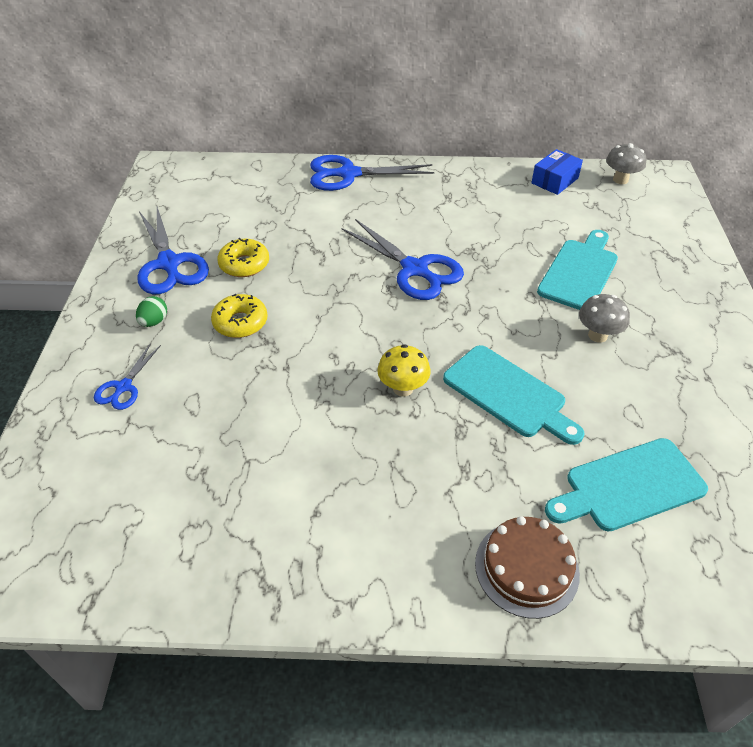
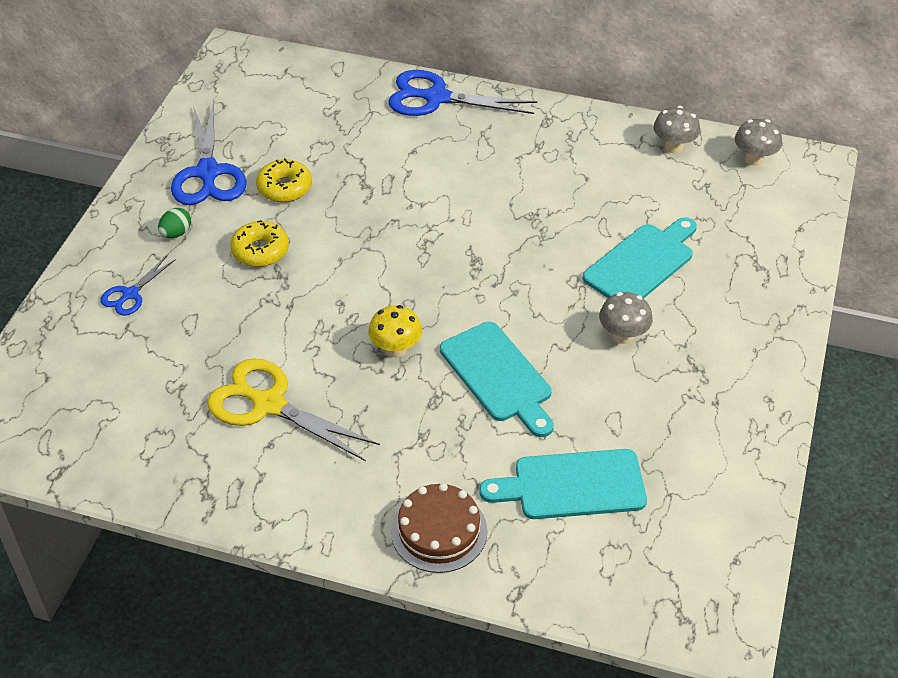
camera: 15 degrees right, 0 degrees up
blue scissors [341,219,464,300] -> none
blue box [532,149,583,195] -> grey mushroom [653,106,700,154]
none -> yellow scissors [207,358,380,461]

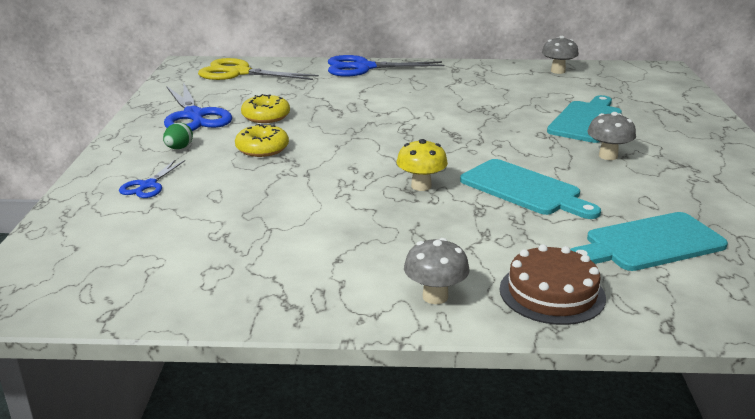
camera: 15 degrees left, 20 degrees down
yellow scissors [207,358,380,461] -> yellow scissors moved to [198,58,319,80]
grey mushroom [735,119,782,166] -> grey mushroom moved to [404,238,470,304]

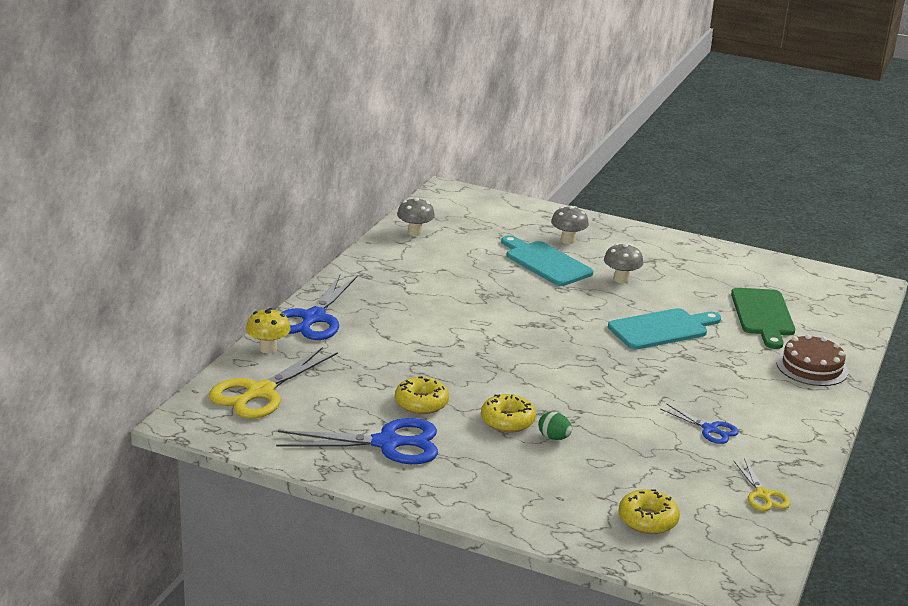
camera: 70 degrees left, 0 degrees up
blue scissors [119,159,185,198] -> blue scissors moved to [660,404,739,444]
green egg [163,123,193,149] -> green egg moved to [538,412,572,440]
yellow mushroom [397,139,448,191] -> yellow mushroom moved to [246,308,291,353]
grey mushroom [404,238,470,304] -> grey mushroom moved to [551,206,589,244]
turquoise cutting board [570,212,728,271] -> green cutting board [731,288,795,349]
none -> yellow donut [619,489,680,534]
none -> yellow scissors [733,458,790,511]

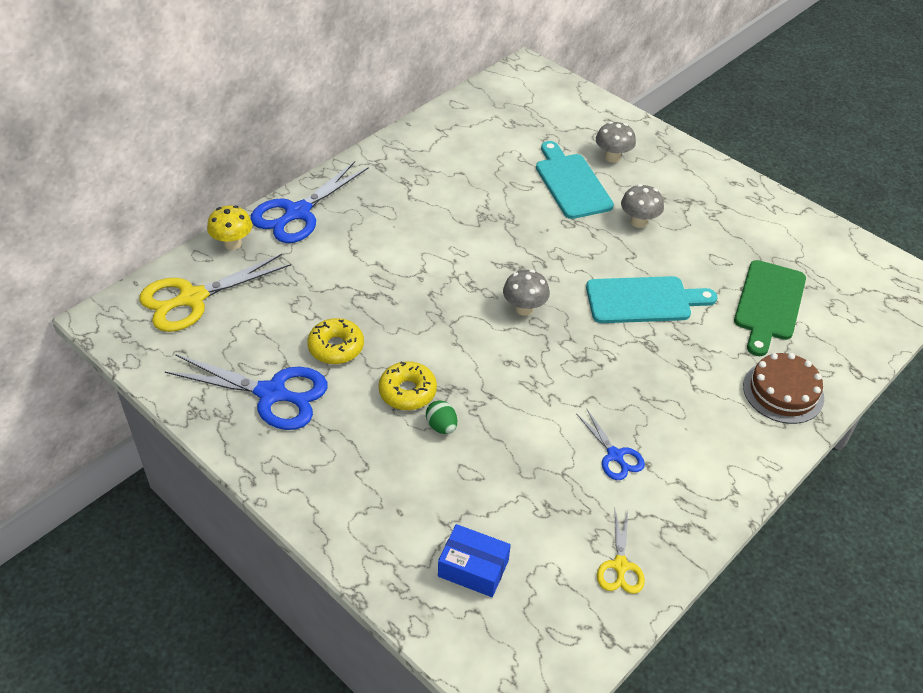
camera: 20 degrees right, 20 degrees up
grey mushroom [397,198,435,236] -> grey mushroom moved to [503,270,550,316]
yellow donut [619,489,680,534] -> blue box [438,524,511,597]

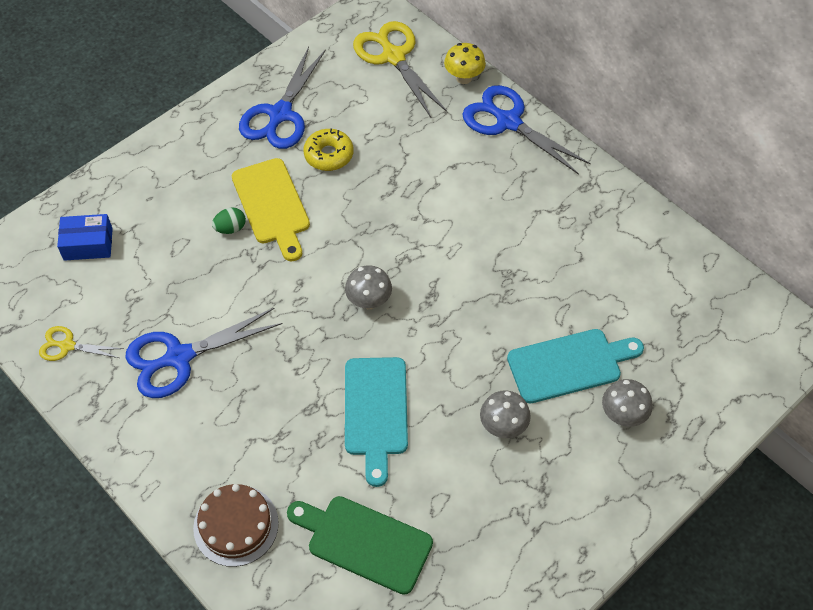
camera: 95 degrees right, 10 degrees up
yellow donut [378,361,437,410] -> yellow cutting board [232,158,310,262]
blue box [438,524,511,597] -> blue box turned 60 degrees clockwise [57,214,113,261]
blue scissors [576,409,645,480] -> blue scissors [125,308,283,398], size x1.88

